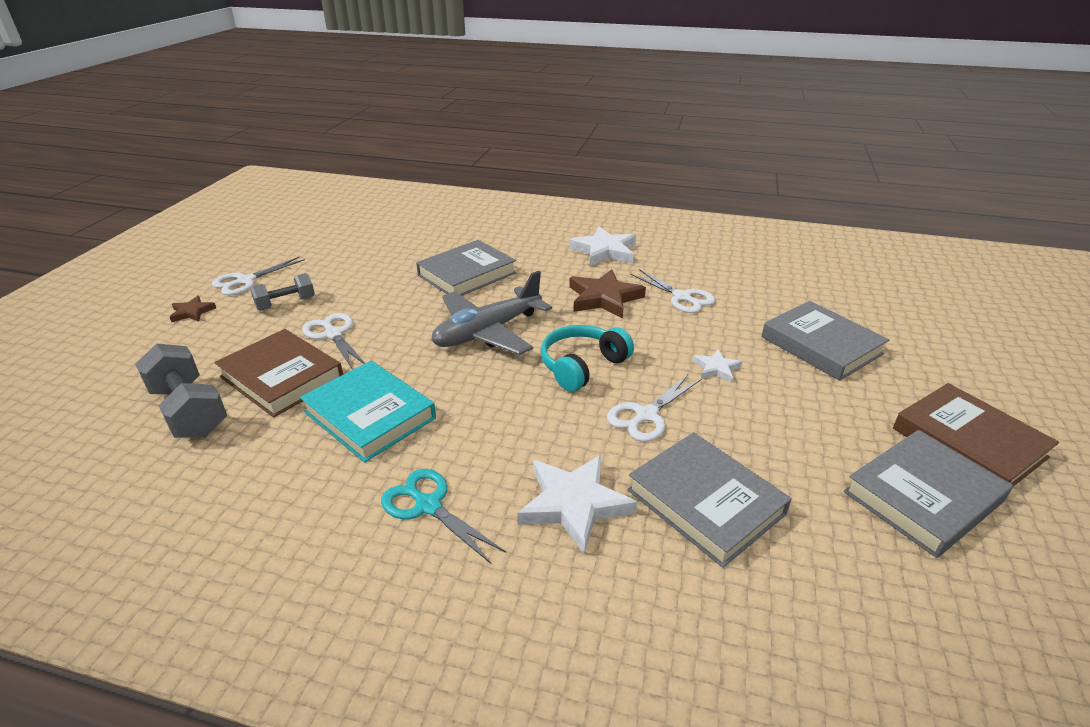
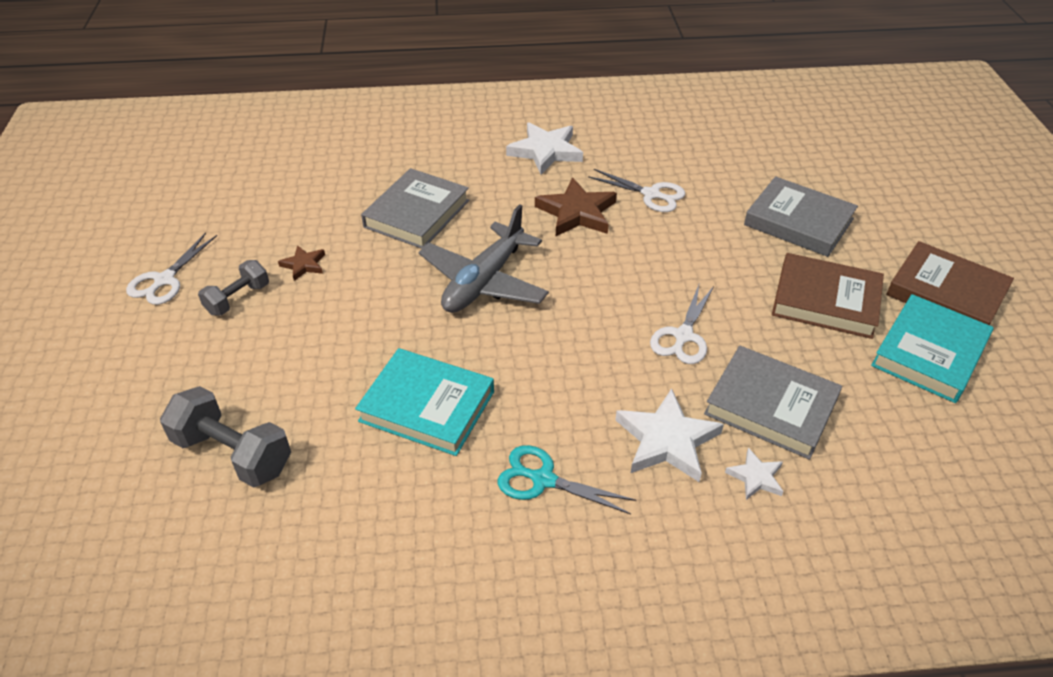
camera: 20 degrees left, 10 degrees up
brown star [170,296,216,322] -> brown star moved to [278,245,325,281]
brown book [214,329,343,417] -> brown book moved to [772,253,884,339]
white scissors [302,313,365,370] -> none
turquoise headphones [541,325,634,392] -> none
white star [693,349,742,383] -> white star moved to [725,448,784,500]
grey book [844,430,1013,558] -> turquoise book [871,294,993,403]

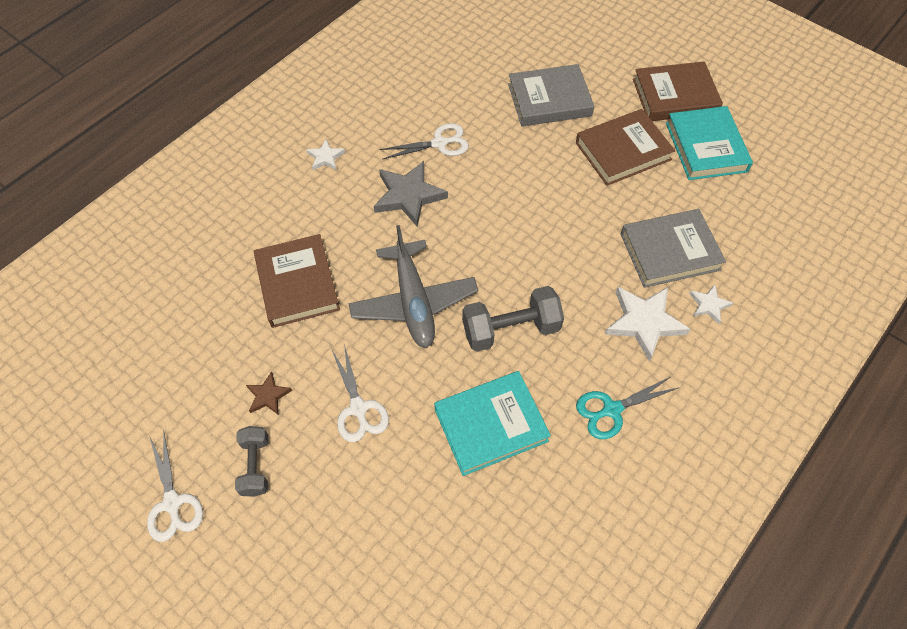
camera: 45 degrees left, 15 degrees up
grey dumbbell [160,386,291,488] -> grey dumbbell moved to [462,286,564,352]
grey book [361,168,469,249] -> brown book [254,234,340,328]
white star [506,122,583,175] -> white star [306,139,345,170], size x0.53
brown star [535,177,617,236] -> grey star [374,161,448,227]
white scissors [650,285,714,364] -> white scissors moved to [332,344,389,442]

